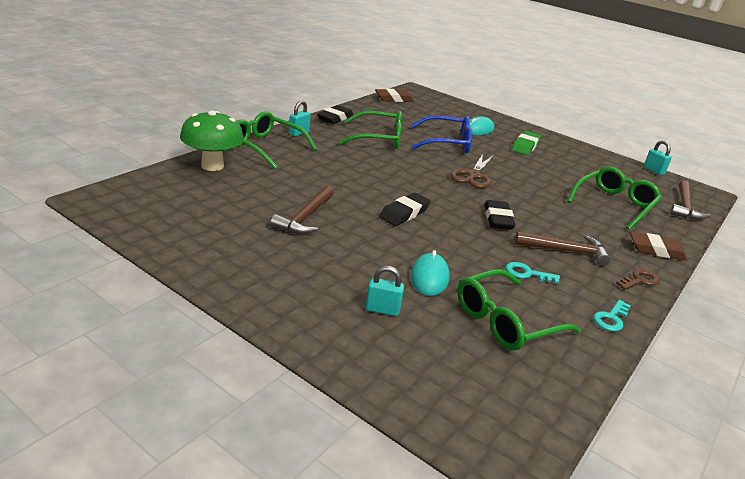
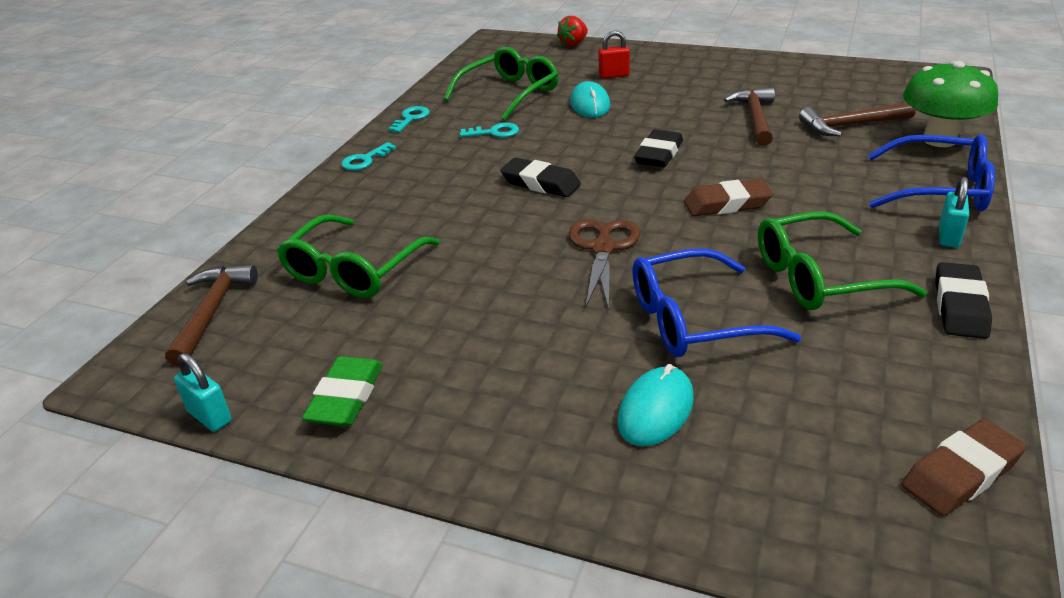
camera: 170 degrees right, 5 degrees up
green glasses [236,111,317,169] -> blue glasses [868,134,995,211]
turquoise padlock [365,266,404,316] -> red padlock [599,31,630,79]
black eraser [484,200,516,230] -> black eraser turned 45 degrees counterclockwise [500,158,581,197]
green eraser [512,131,541,155] -> green eraser moved to [302,356,383,426]
brown hammer [515,232,611,266] -> brown hammer moved to [799,102,916,136]
brown key [616,269,660,290] -> turquoise key [341,142,396,170]
brown eraser [630,231,688,261] -> brown eraser moved to [684,179,773,216]
none -> red strawberry [557,16,588,46]

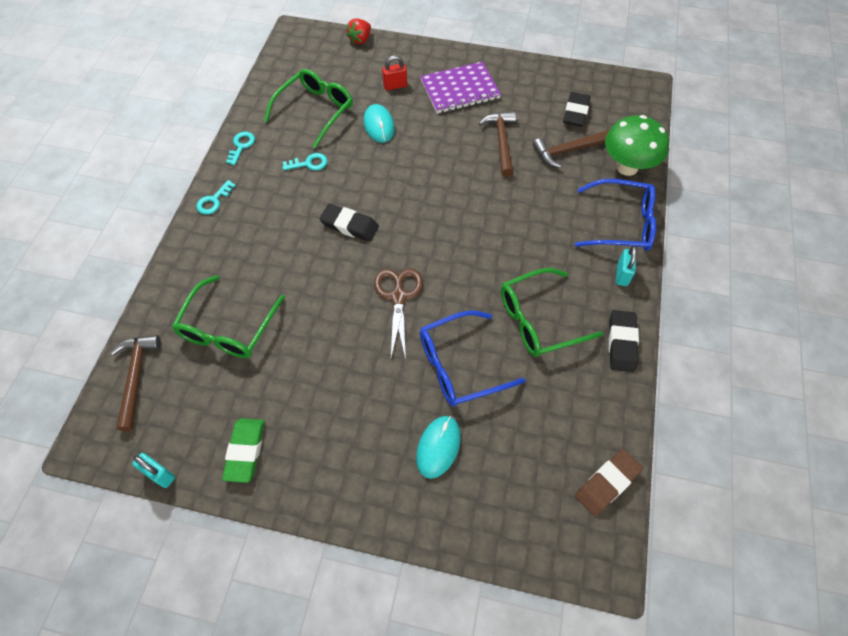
camera: 10 degrees left, 25 degrees up
black eraser [634,129,683,167] -> black eraser moved to [563,92,590,127]
brown eraser [684,179,773,216] -> none
none -> purple notebook [420,62,501,113]

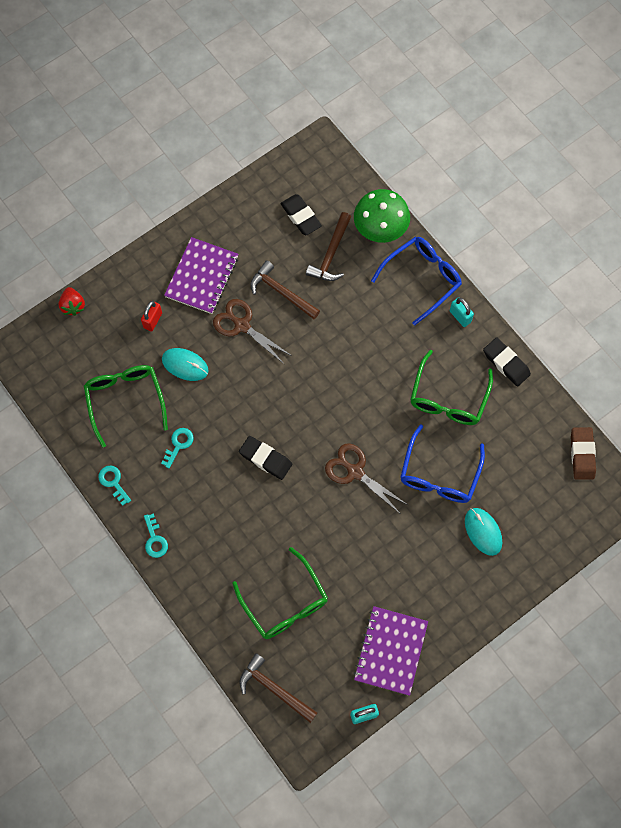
camera: 50 degrees left, 10 degrees up
green eraser [222,418,265,483] -> purple notebook [354,606,428,696]
black eraser [320,204,379,242] -> black eraser turned 60 degrees clockwise [239,436,292,480]
none -> brown scissors [213,299,292,364]

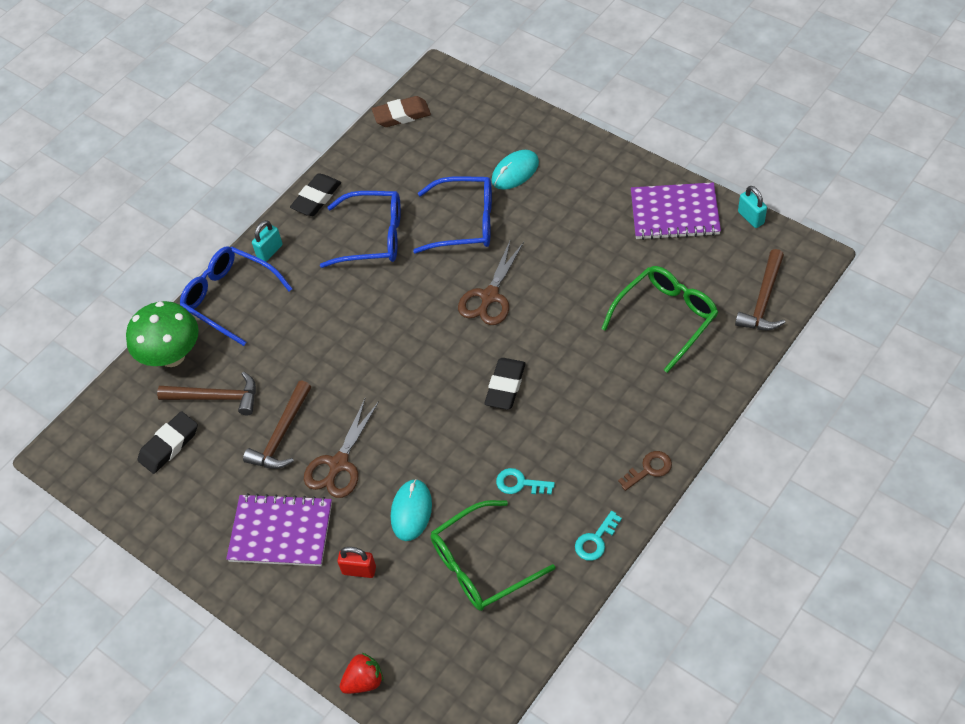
camera: 100 degrees left, 15 degrees down
turquoise key [144,513,168,558] -> brown key [618,451,672,491]
green glasses [410,350,493,425] -> blue glasses [320,191,401,268]

